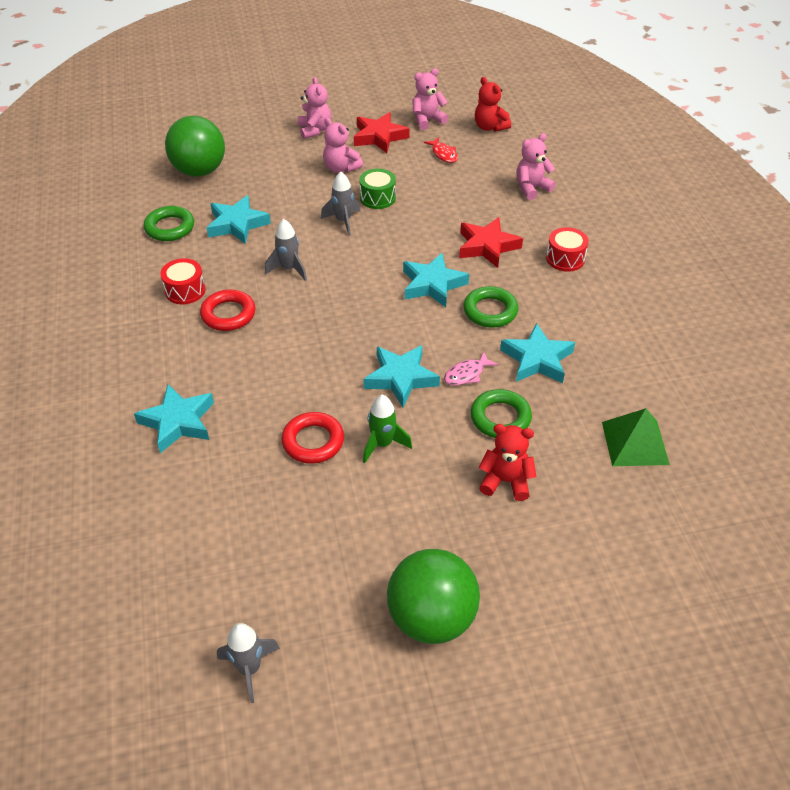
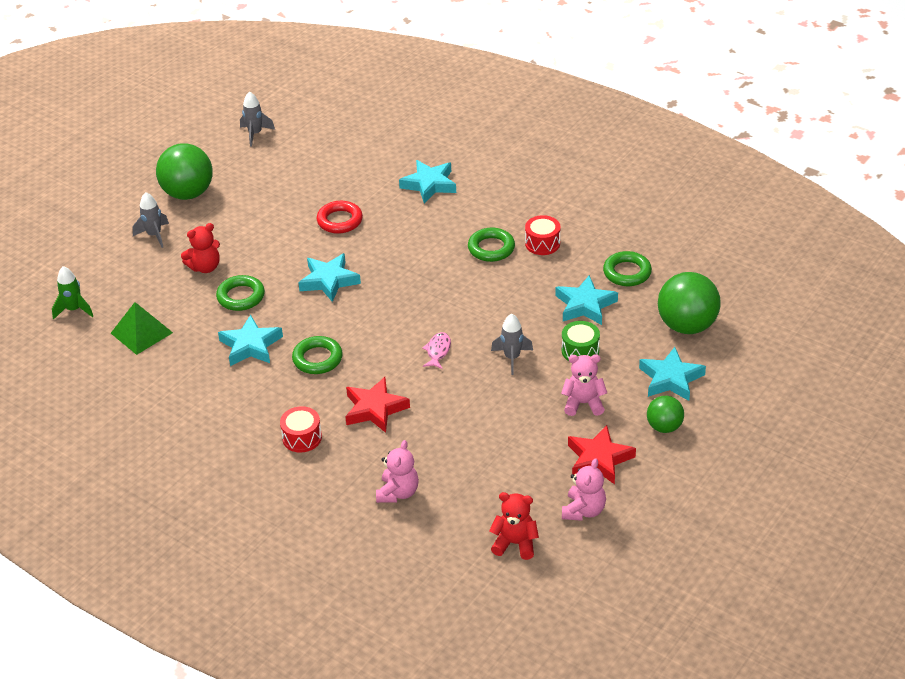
camera: 140 degrees right, 5 degrees down
red ring [200,290,256,331] -> green ring [468,228,515,262]
grey rocket [265,219,307,281] -> grey rocket moved to [132,192,169,248]
pink teddy bear [298,77,331,139] -> green ball [647,396,684,433]
green drum [359,169,396,209] -> green drum moved to [562,321,600,361]
green rocket [363,395,412,463] -> green rocket moved to [52,266,93,320]
turquoise star [403,253,469,307] -> turquoise star moved to [639,347,706,401]
red fish [424,137,458,163] -> none
pink fish [444,351,499,386] -> pink fish moved to [422,332,451,369]

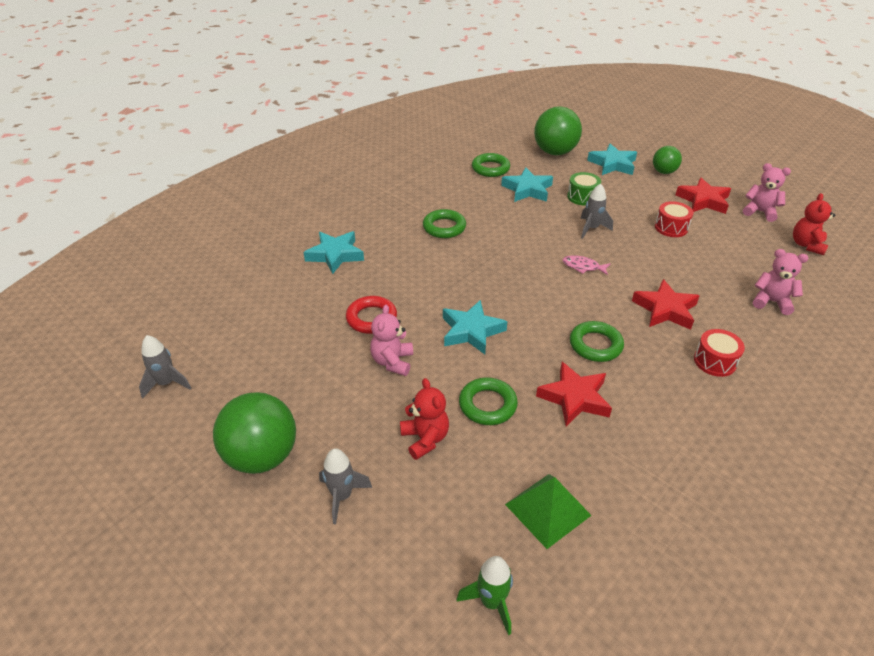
camera: 85 degrees left, 0 degrees up
turquoise star [218,315,283,366] -> red star [536,362,612,426]
red drum [525,215,560,255] -> red drum moved to [655,201,693,237]
pink teddy bear [561,354,607,416] -> pink teddy bear moved to [370,305,413,376]

